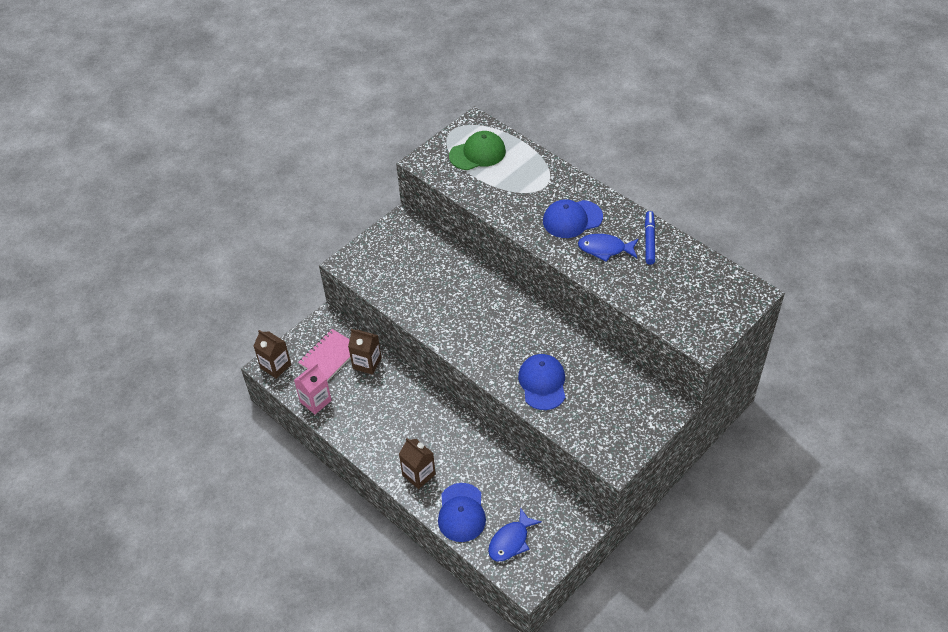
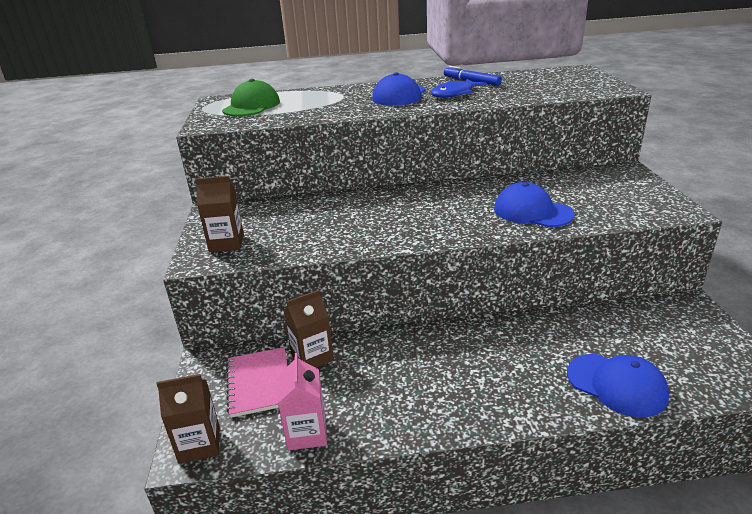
camera: 50 degrees left, 20 degrees down
brown carton [399,438,436,489] -> brown carton moved to [195,176,244,252]
blue fish [488,507,542,561] -> none

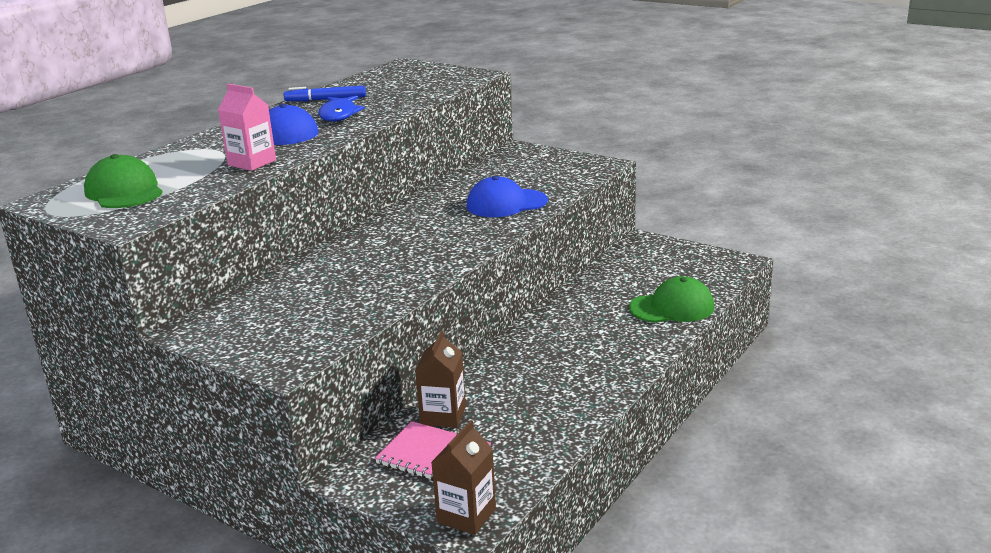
camera: 50 degrees left, 5 degrees down
brown carton [195,176,244,252] -> none
pink carton [278,353,327,450] -> pink carton moved to [218,84,276,171]
blue cap [567,354,669,417] -> green cap [629,276,714,323]

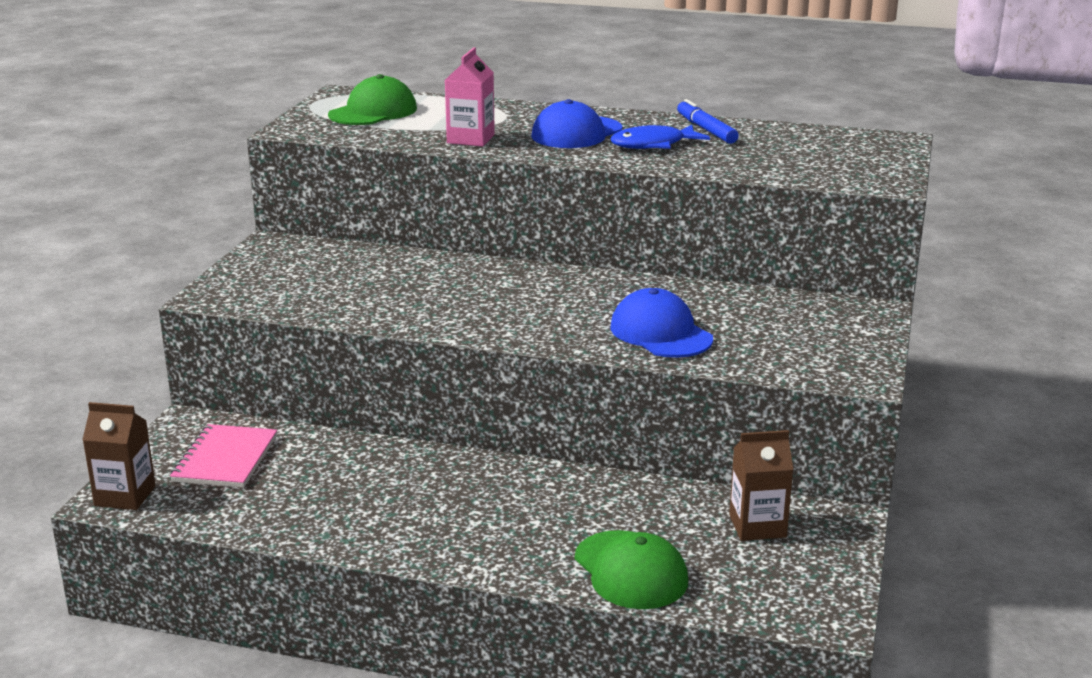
camera: 70 degrees right, 0 degrees up
brown carton [415,330,466,428] -> brown carton moved to [729,430,794,541]

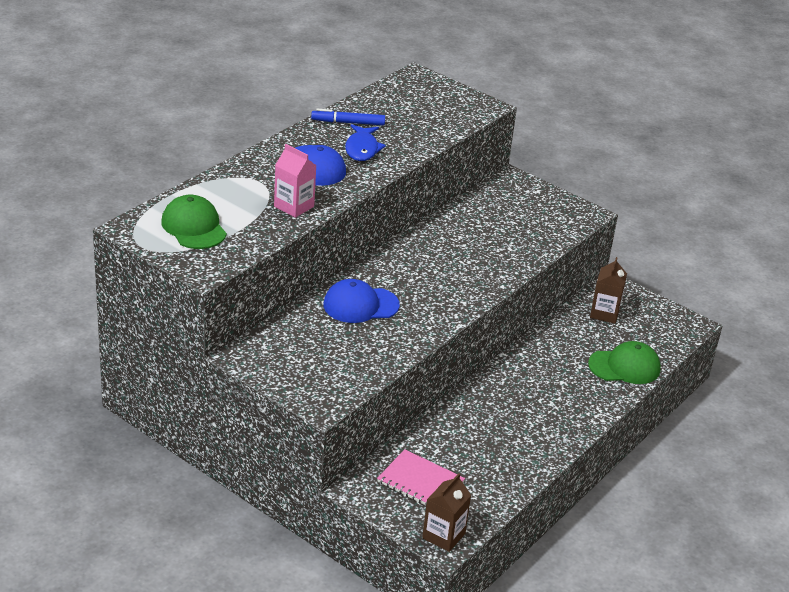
camera: 70 degrees left, 10 degrees up
blue cap [610,288,713,358] -> blue cap moved to [323,279,400,323]

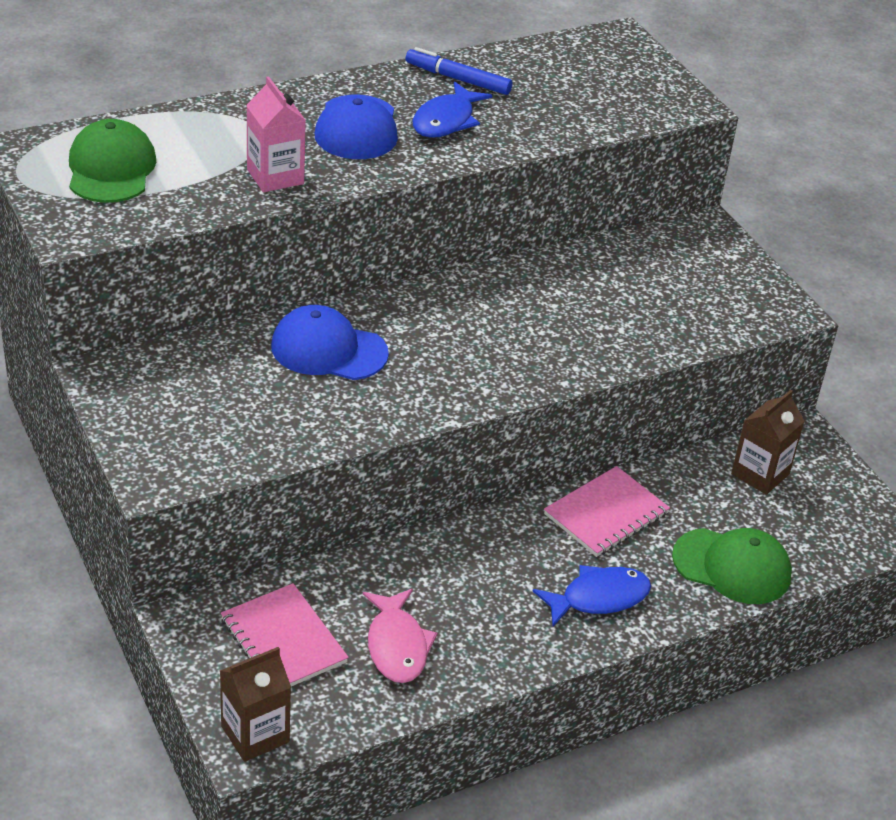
camera: 25 degrees right, 5 degrees up
none -> pink fish [363,589,437,683]
none -> blue fish [533,565,651,627]
none -> pink notebook [544,466,670,557]

